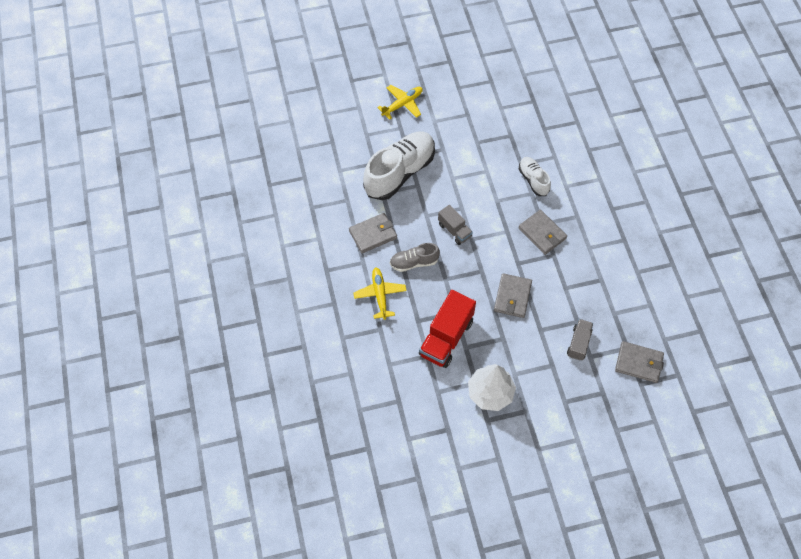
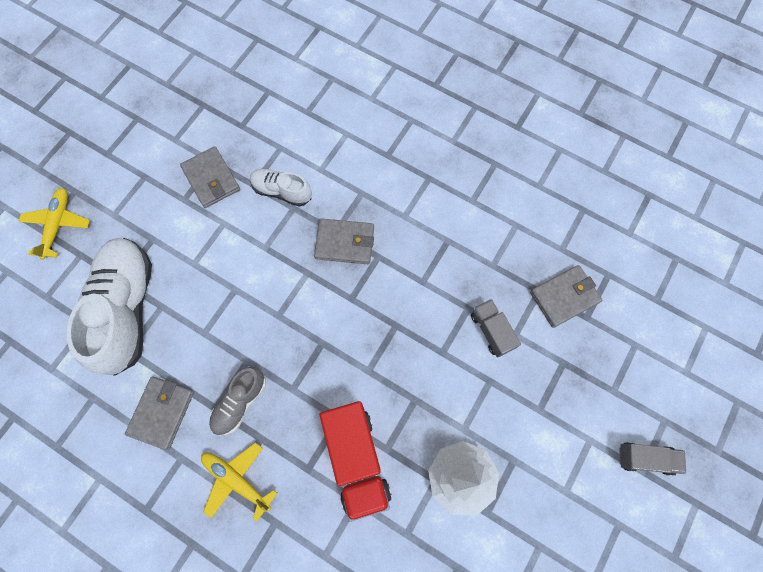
camera: 45 degrees left, 10 degrees up
grey truck [438,205,473,245] -> grey truck moved to [620,442,686,476]
grey wallet [494,273,532,318] -> grey wallet moved to [180,147,240,208]

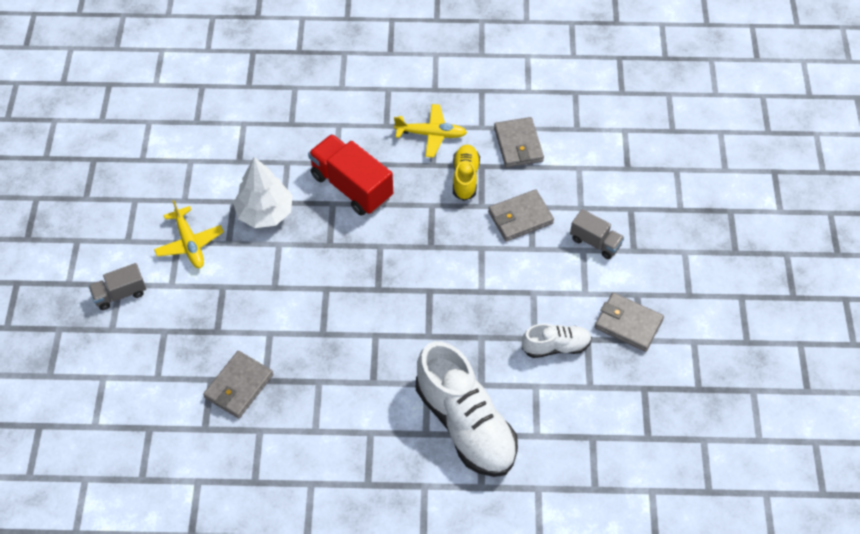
camera: 150 degrees right, 15 degrees down
yellow plane [18,188,90,260] -> yellow plane moved to [154,200,224,268]
white shoe [67,238,152,376] -> white shoe moved to [416,341,518,477]
grey shoe [209,367,266,435] -> yellow shoe [453,144,480,201]
grey wallet [314,218,374,264] -> grey wallet moved to [488,189,554,241]
grey truck [471,299,521,358] -> grey truck moved to [570,209,624,259]

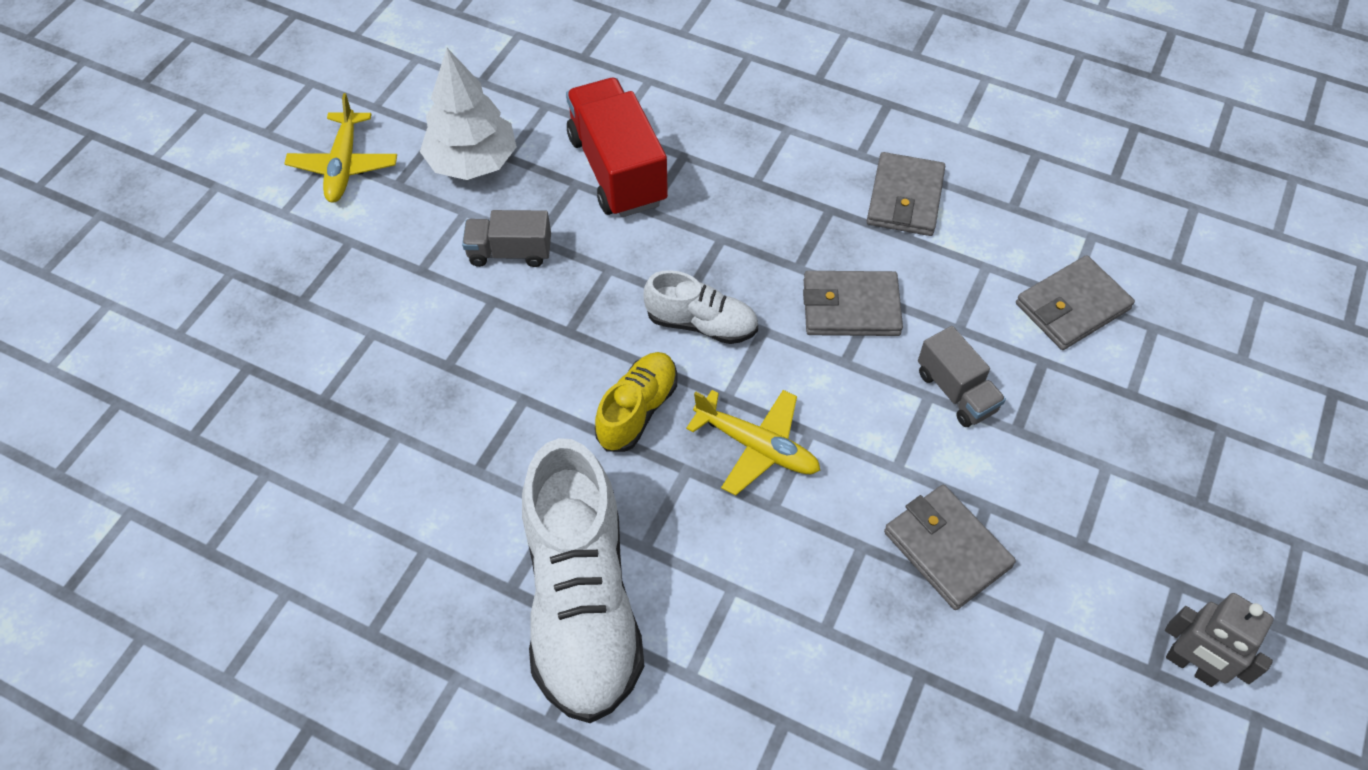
camera: 25 degrees right, 0 degrees up
grey truck [89,263,146,310] -> grey truck moved to [462,210,551,267]
grey wallet [203,351,273,419] -> grey wallet moved to [1016,255,1135,350]
yellow plane [394,104,467,158] -> yellow plane moved to [686,390,820,496]
yellow shoe [453,144,480,201] -> yellow shoe moved to [595,352,678,452]
white shoe [522,323,592,358] -> white shoe moved to [644,270,758,344]
none -> grey robot [1165,593,1274,687]

